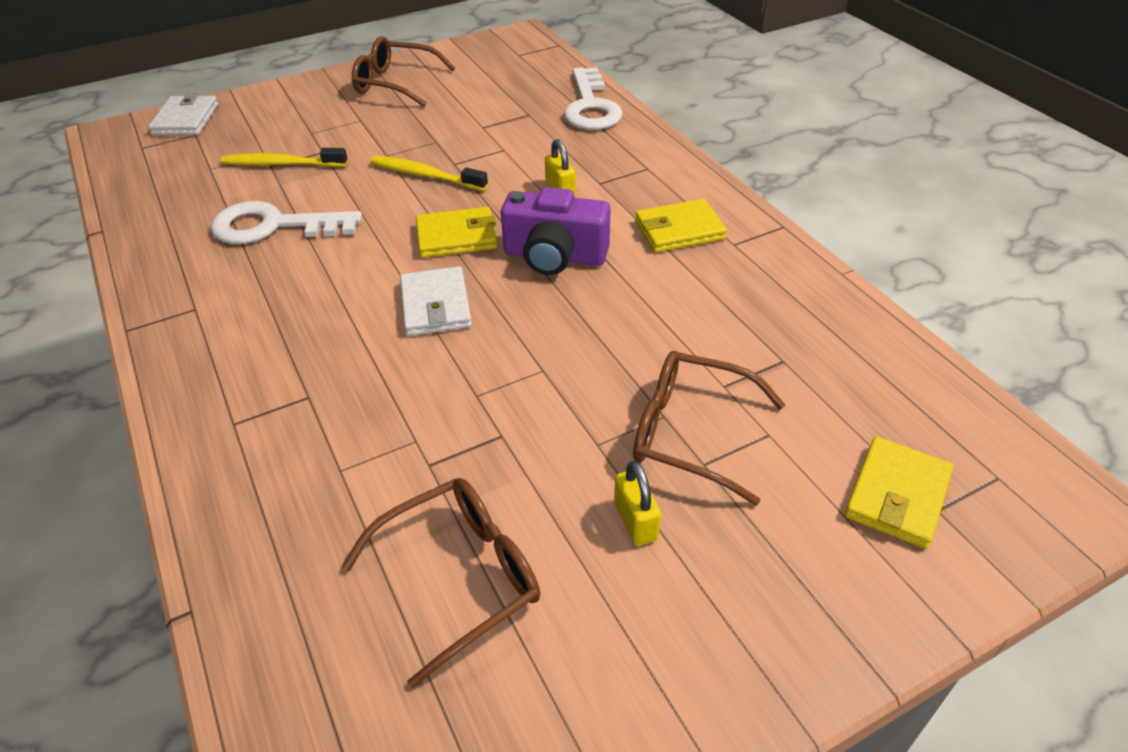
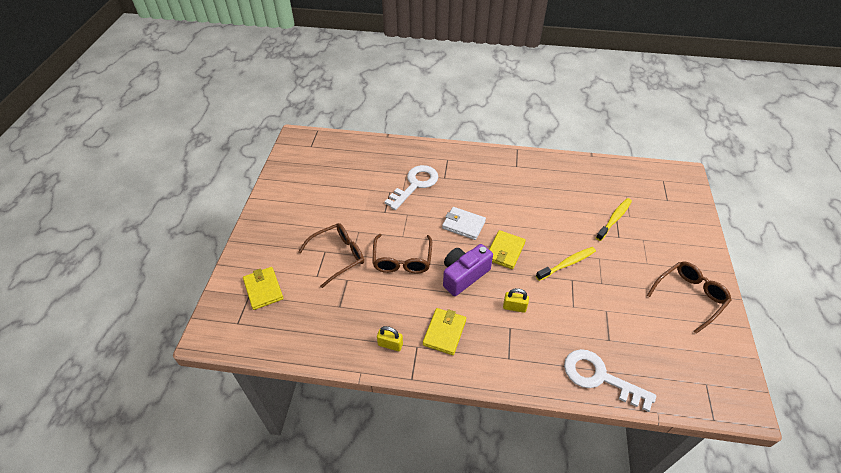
camera: 125 degrees right, 5 degrees up
white wallet [148,93,218,135] -> none
white key [211,201,362,244] -> white key moved to [385,165,438,210]
brown glasses [342,478,540,688] -> brown glasses moved to [372,234,432,274]
yellow padlock [614,461,661,546] -> yellow padlock moved to [377,326,403,351]

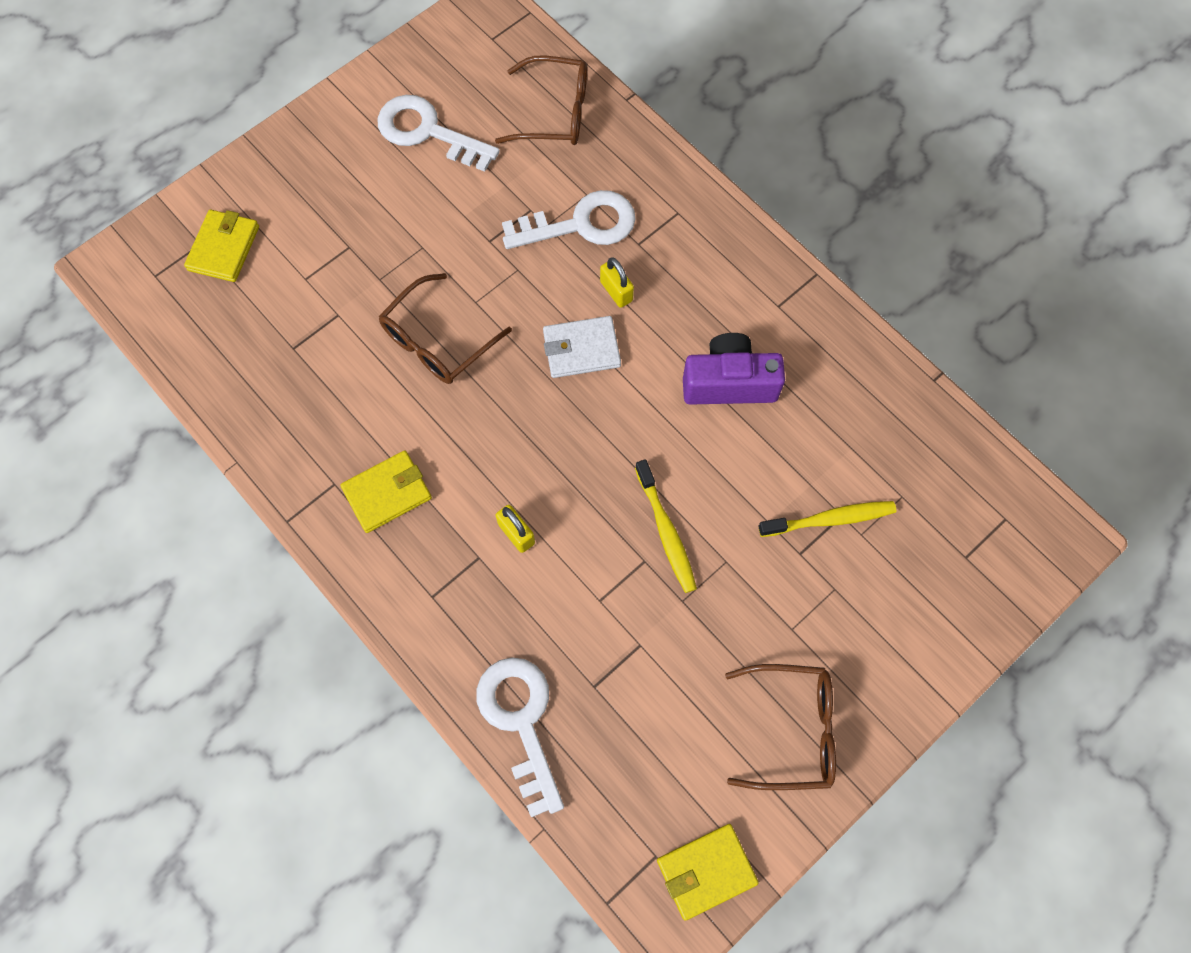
camera: 40 degrees right, 20 degrees up
brown glasses [298,223,364,288] -> brown glasses moved to [495,56,587,145]
yellow padlock [377,326,403,351] -> yellow padlock moved to [600,257,634,308]
white wallet [442,207,486,240] -> white wallet turned 75 degrees counterclockwise [543,316,621,378]
purple camera [443,244,493,296] -> purple camera moved to [683,333,785,405]
yellow wallet [489,230,526,269] -> yellow wallet moved to [657,824,759,921]
yellow toothbrush [536,247,596,281] -> yellow toothbrush turned 60 degrees clockwise [635,459,697,593]
none -> white key [377,95,500,172]

